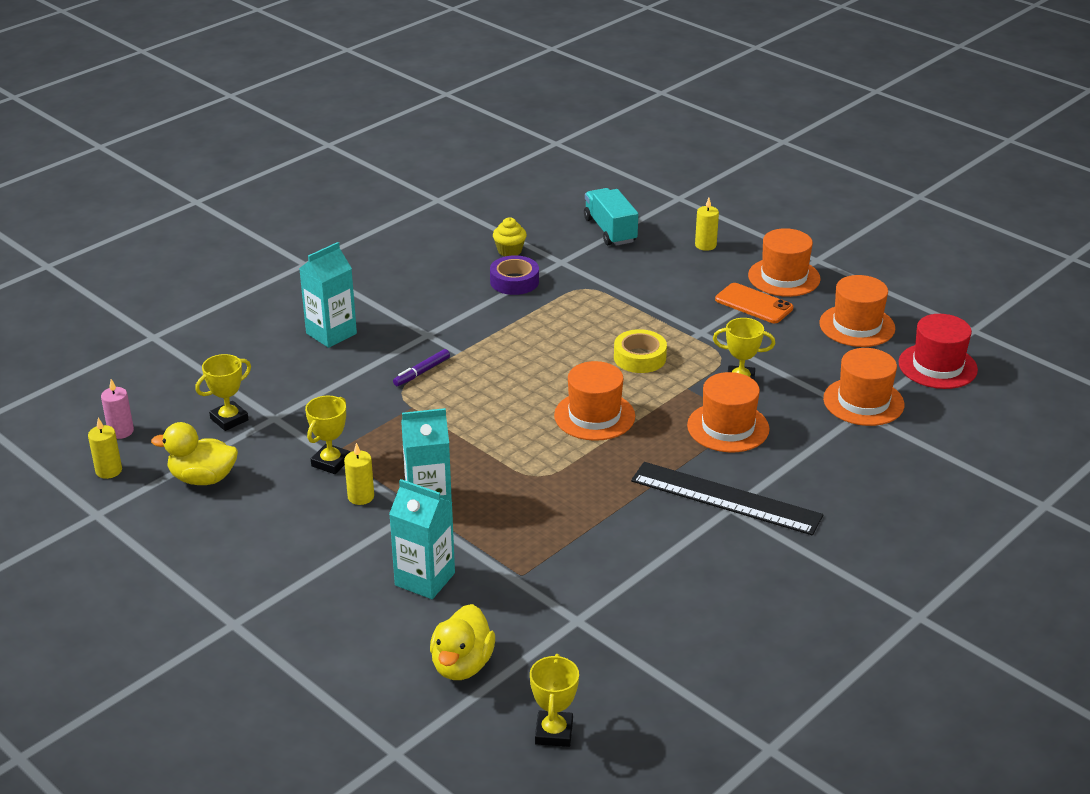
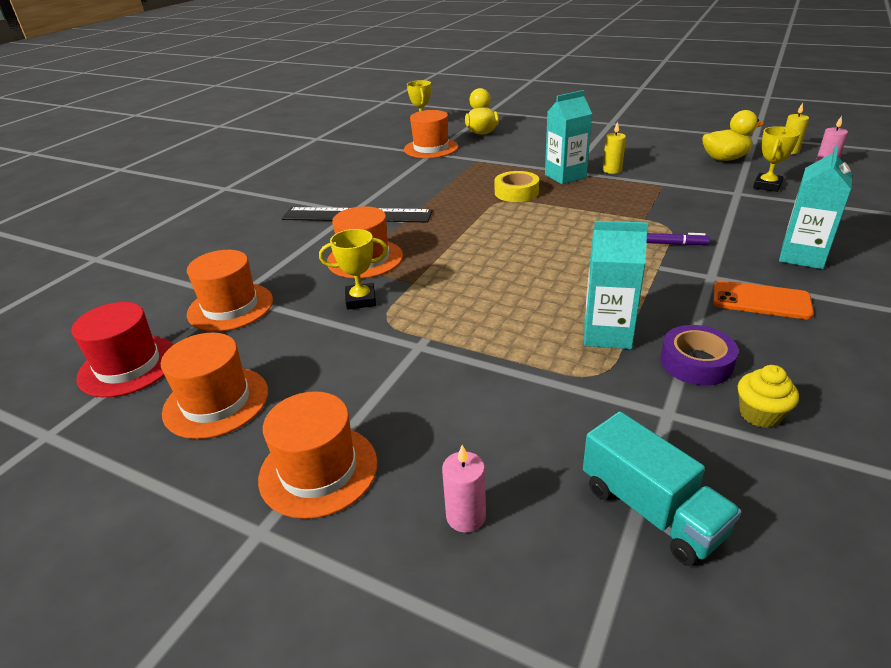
camera: 165 degrees right, 0 degrees up
yellow trophy [305,396,350,474] -> none
turquoise carton [389,479,455,599] -> turquoise carton moved to [584,221,648,349]
purple marker [393,349,450,386] -> purple marker turned 75 degrees clockwise [647,233,710,245]
orange hat [554,361,635,441] -> orange hat moved to [404,110,458,158]
yellow tape [614,329,667,373] -> yellow tape moved to [495,171,539,202]
yellow candle [695,198,719,251] -> pink candle [442,445,486,533]
orange phone [715,283,793,323] -> orange phone moved to [713,280,814,319]

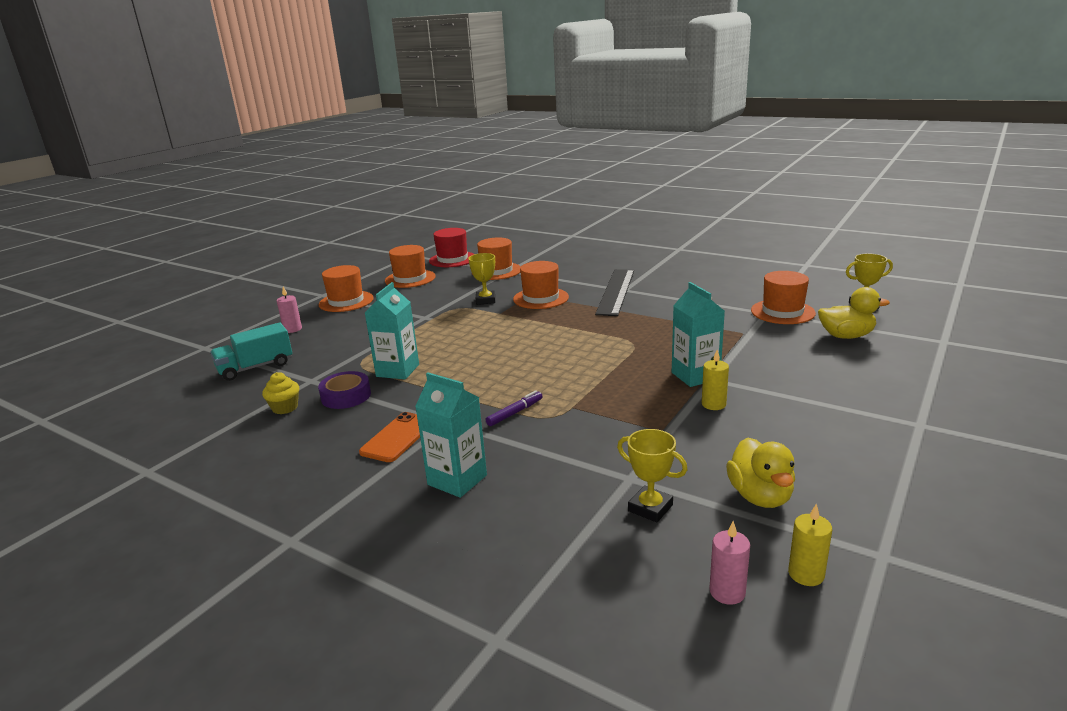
camera: 95 degrees right, 10 degrees down
yellow tape [495,171,539,202] -> none
purple marker [647,233,710,245] -> purple marker turned 150 degrees counterclockwise [486,390,543,426]

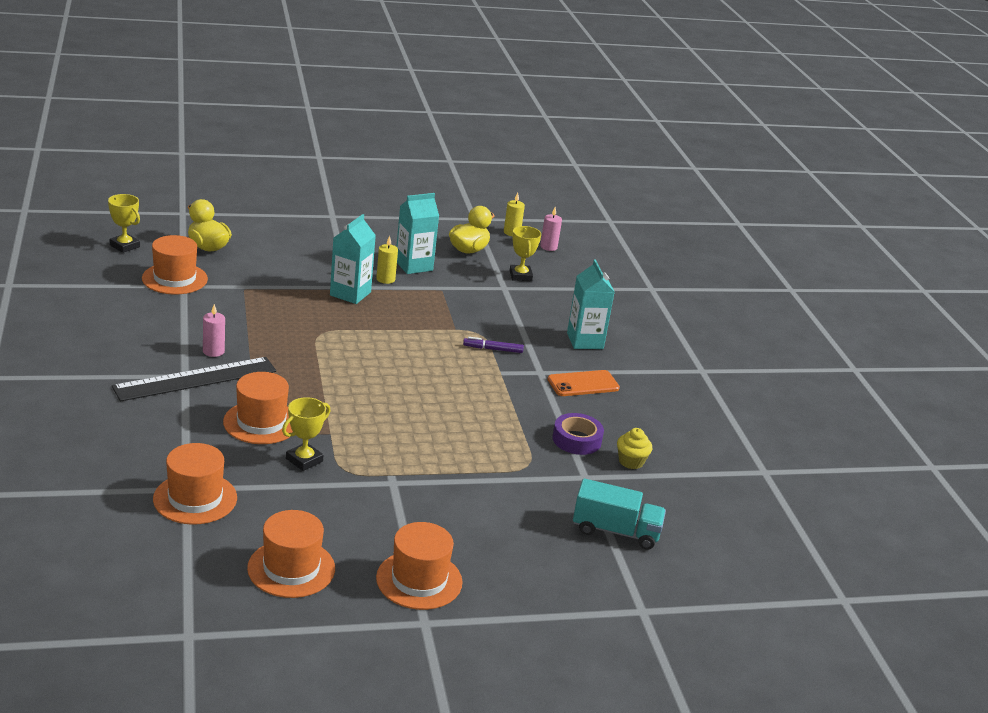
camera: 140 degrees left, 5 degrees up
pink candle [277,287,302,333] -> pink candle moved to [203,304,225,357]
turquoise carton [365,282,419,379] -> turquoise carton moved to [396,193,439,274]
red hat [429,228,474,267] -> none

